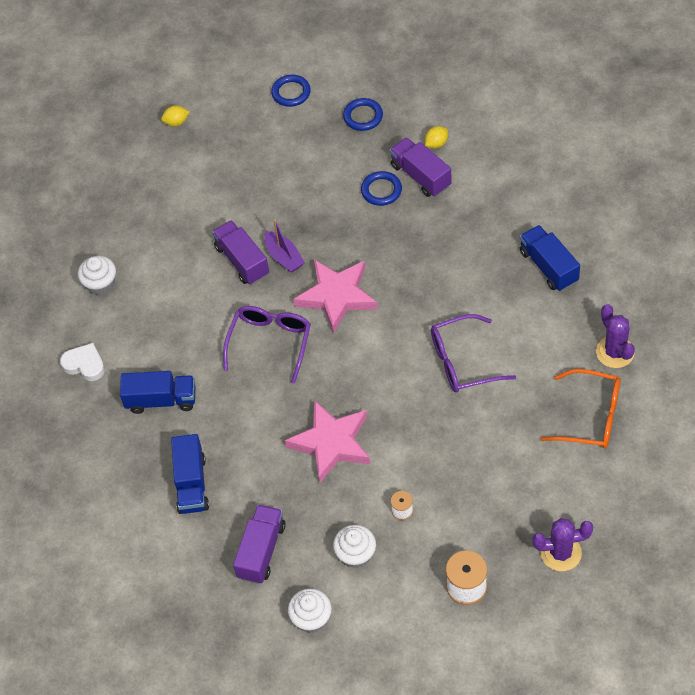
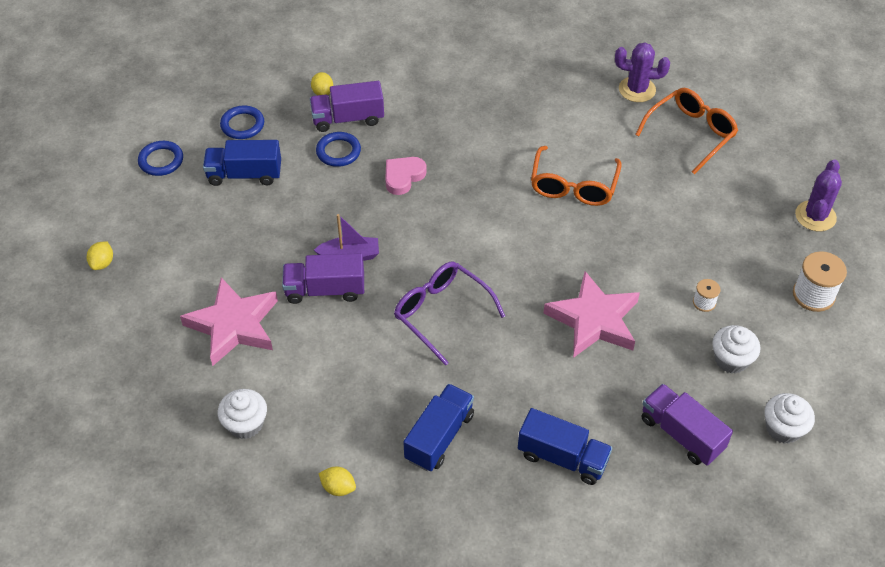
camera: 65 degrees left, 5 degrees down
white heart [60,343,105,381] -> yellow lemon [318,467,356,496]
pink star [294,260,377,333] -> pink star moved to [180,277,278,366]
purple glasses [431,314,516,393] -> orange glasses [531,146,622,206]
blue truck [519,225,580,291] -> blue truck moved to [203,140,281,186]
none -> pink heart [385,157,427,195]

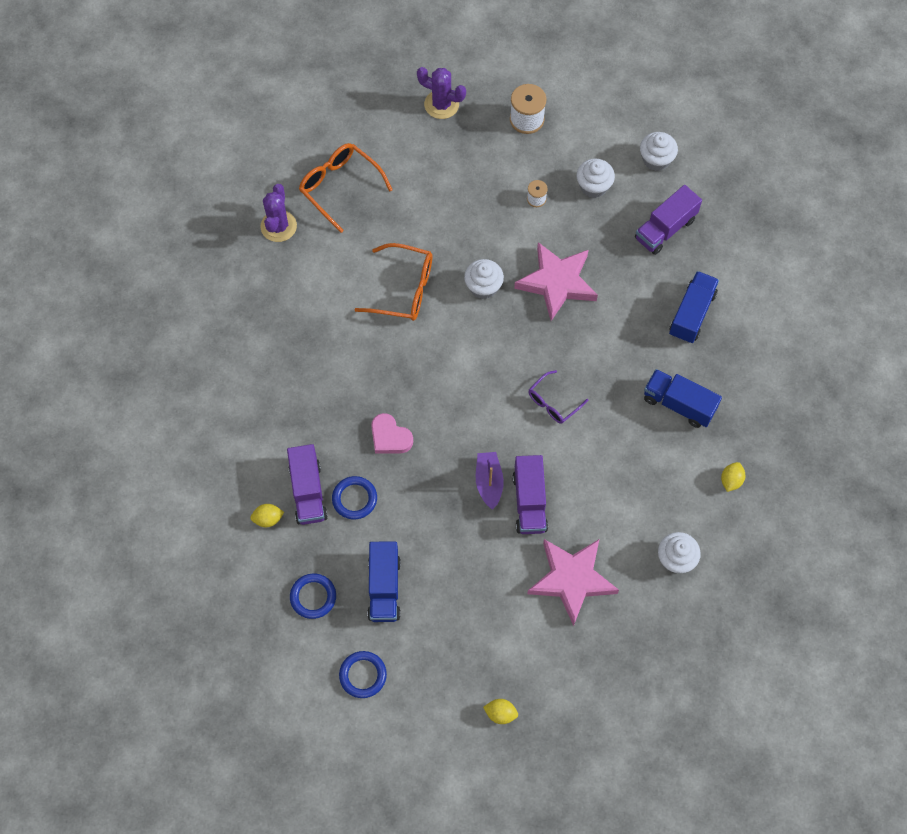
camera: 90 degrees left, 15 degrees up
purple glasses [394,262,505,366] -> purple glasses [529,370,588,424], size x0.62
none -> white cupcake [464,259,504,299]

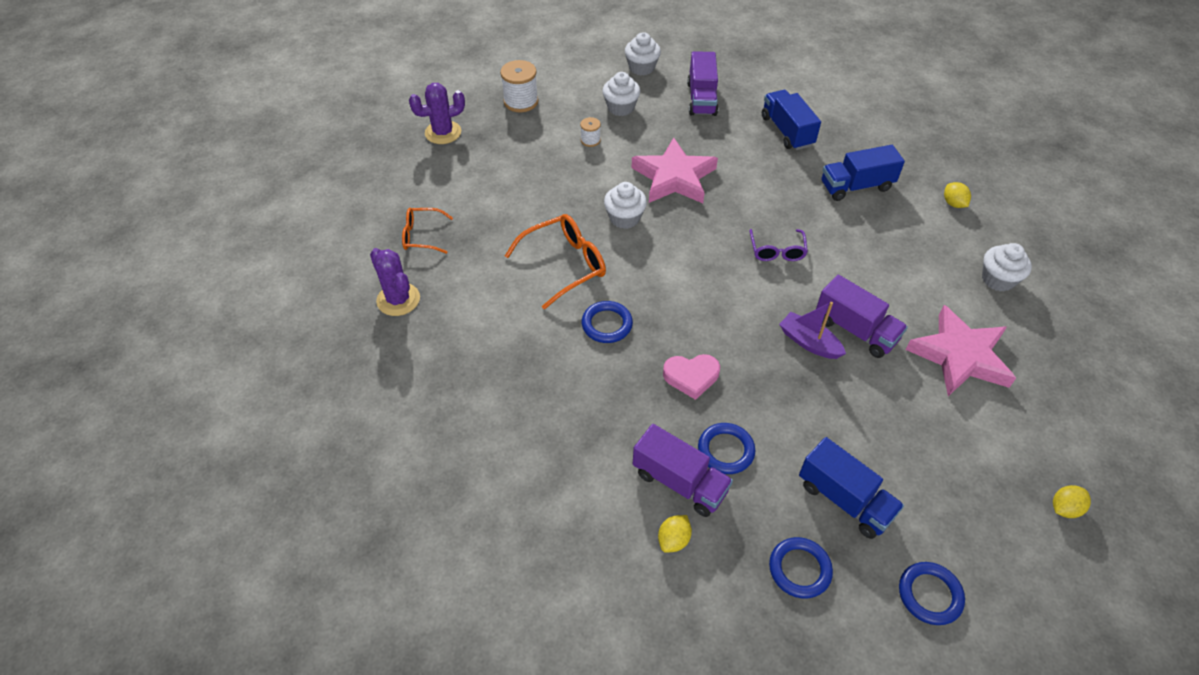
camera: 45 degrees left, 15 degrees down
orange glasses [299,143,393,233] -> orange glasses [402,208,453,254], size x0.62
none -> blue ring [582,301,633,343]

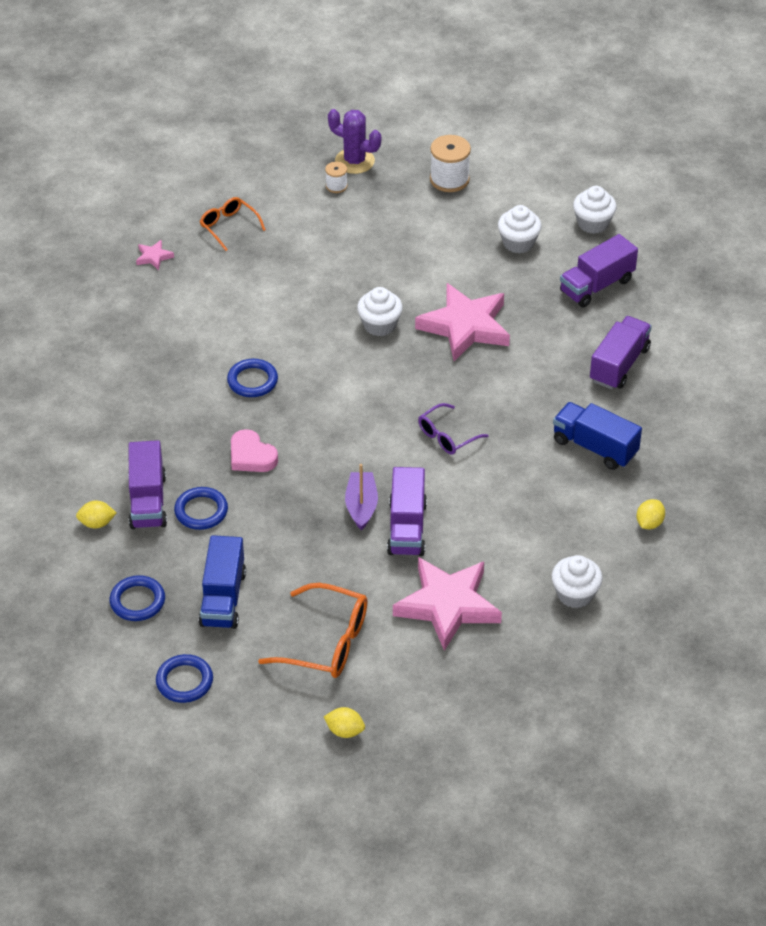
camera: 50 degrees right, 5 degrees down
purple cactus [370,248,420,316] -> pink star [136,240,174,270]
orange glasses [505,214,606,310] -> orange glasses moved to [258,583,368,678]
white spool [580,117,601,147] -> white spool moved to [325,162,347,193]
blue truck [762,90,821,150] -> purple truck [590,316,652,390]

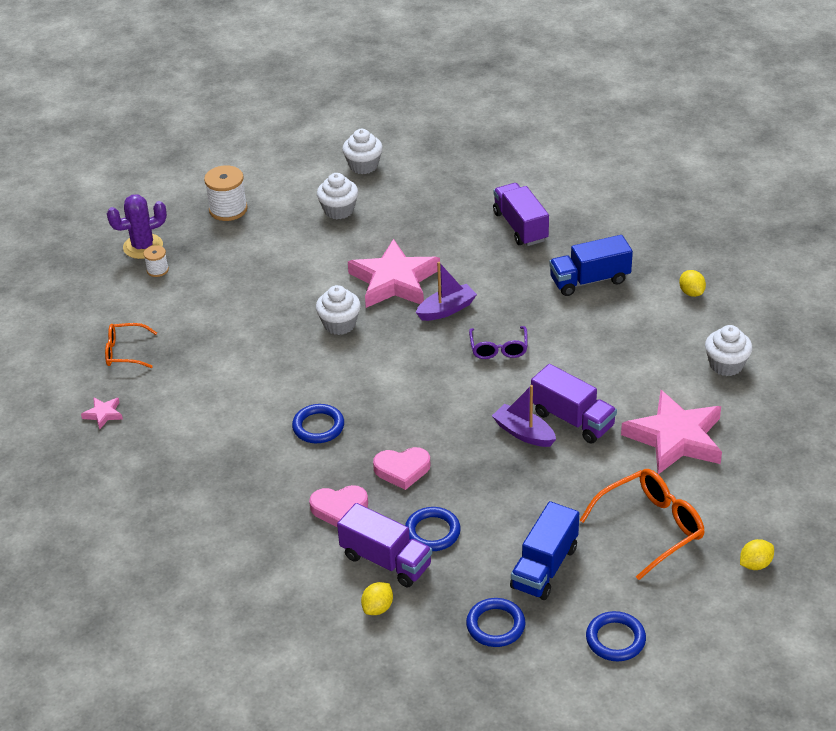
camera: 50 degrees left, 5 degrees down
blue truck [199,535,246,629] -> blue truck turned 75 degrees clockwise [510,501,579,600]
purple truck [560,234,638,307] -> none
none -> pink heart [309,485,368,528]
none -> purple boat [416,262,477,321]

